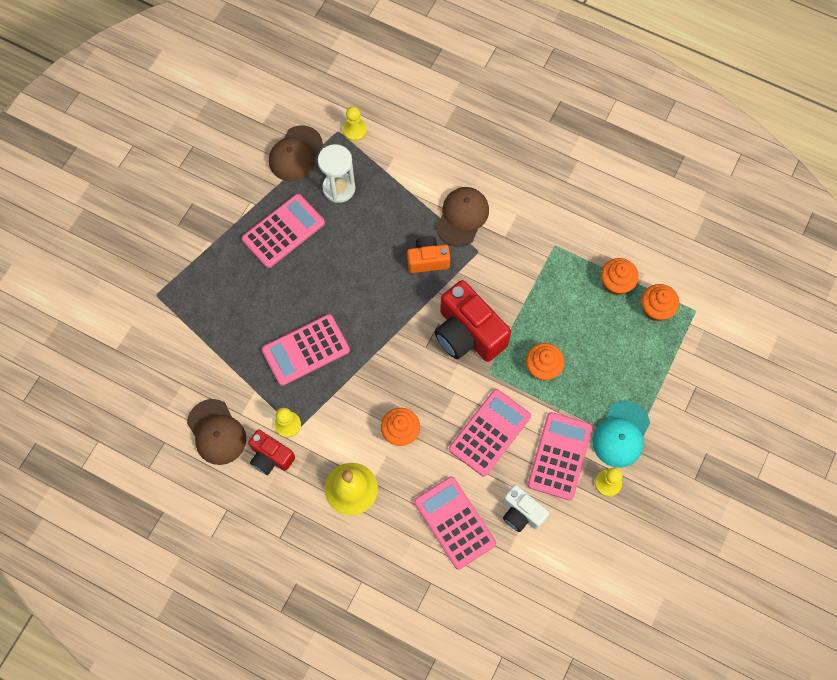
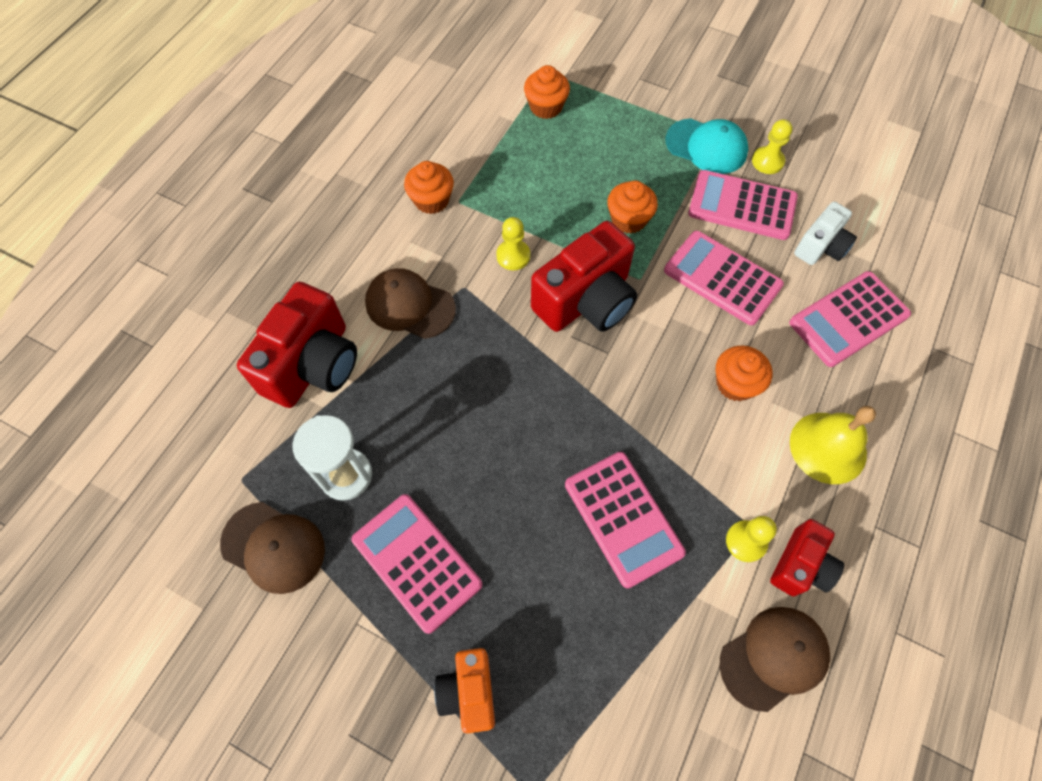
camera: 90 degrees left, 5 degrees down
yellow pawn [343,106,367,141] -> yellow pawn moved to [496,217,530,270]
orange camera [407,236,450,273] -> orange camera moved to [434,648,495,733]
orange cupcake [601,258,639,295] -> orange cupcake moved to [404,161,454,214]
none -> red camera [237,282,357,408]

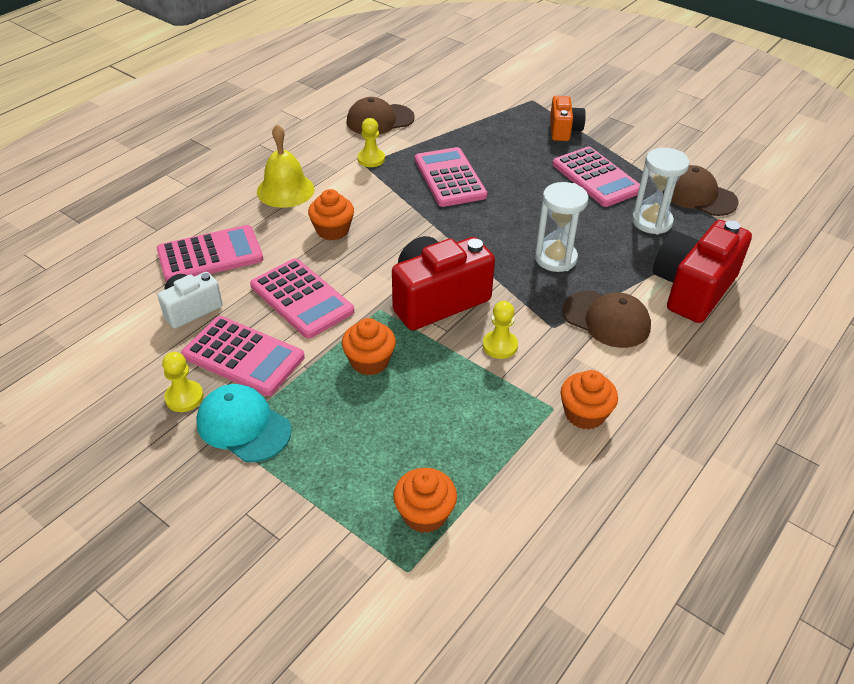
camera: 170 degrees left, 20 degrees down
red camera [770,519,844,597] -> none
none -> white hourglass [535,182,589,272]

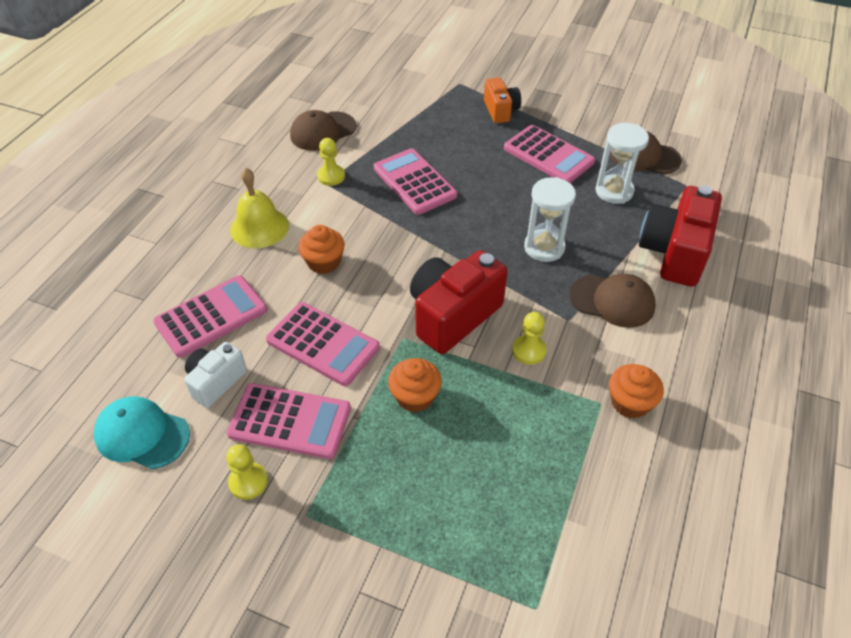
camera: 15 degrees left, 5 degrees up
turquoise cap [196,384,292,462] -> turquoise cap moved to [94,396,190,469]
orange cupcake [393,468,457,533] -> none

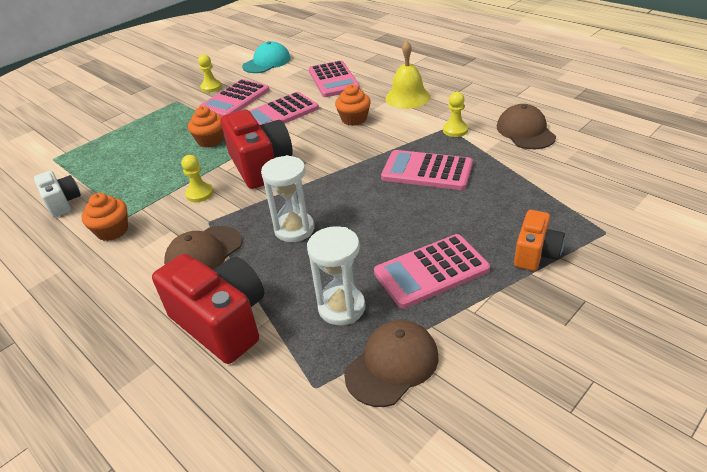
camera: 115 degrees right, 10 degrees down
white camera [184,342,247,408] -> white camera moved to [34,171,81,217]
pink calculator [374,148,457,215] -> pink calculator turned 150 degrees counterclockwise [381,150,473,190]
orange camera [484,77,521,123] -> orange camera turned 75 degrees counterclockwise [514,210,565,271]

